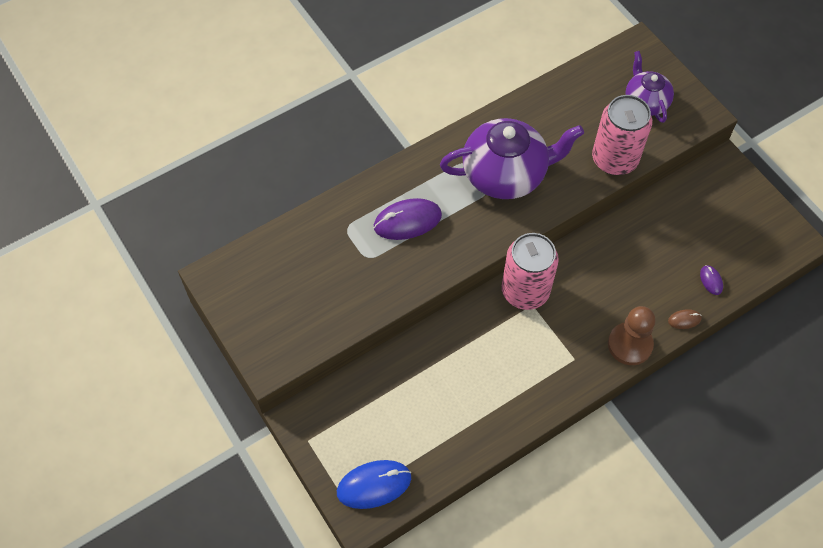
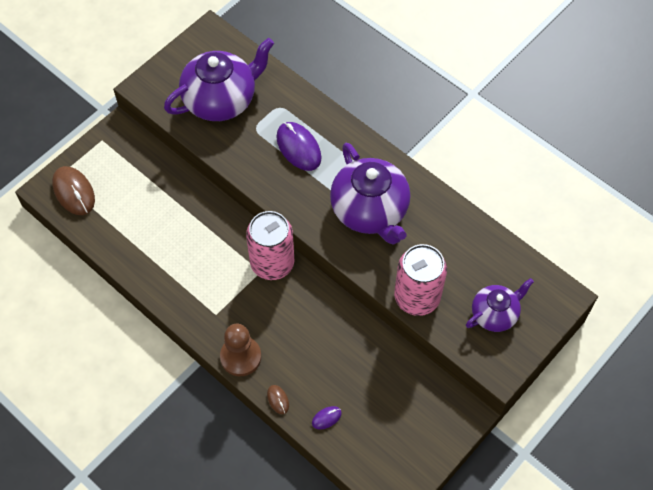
camera: 75 degrees right, 0 degrees up
blue mouse [337,460,411,509] -> brown mouse [52,166,95,215]
none -> purple teapot [164,38,274,121]

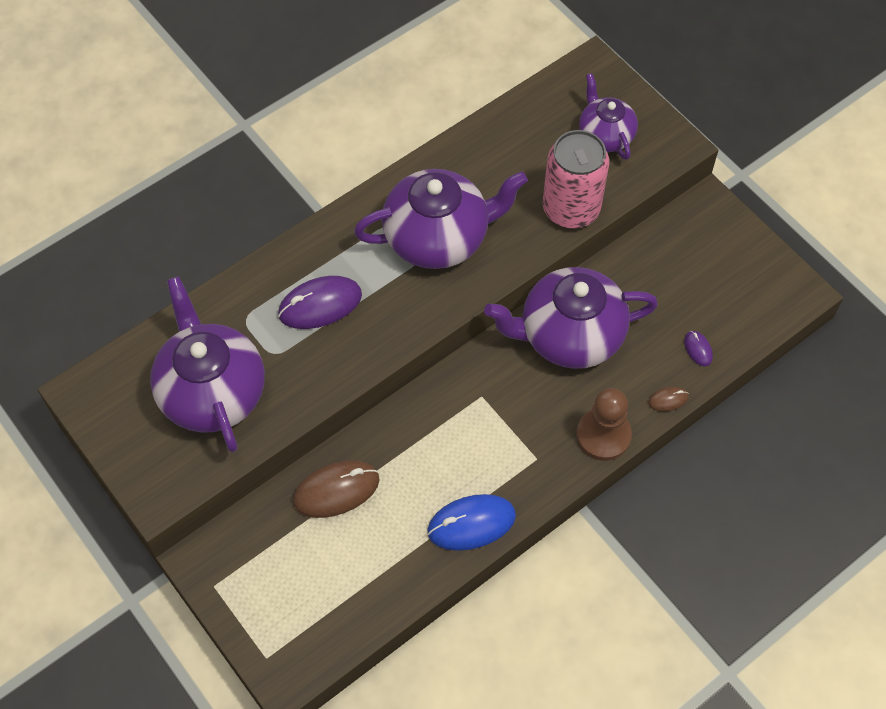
camera: 80 degrees left, 0 degrees up
brown mouse [52,166,95,215] -> brown mouse moved to [293,460,380,518]
pink can [246,211,294,280] -> none
none -> blue mouse [427,494,516,551]
none -> purple teapot [484,267,658,369]

